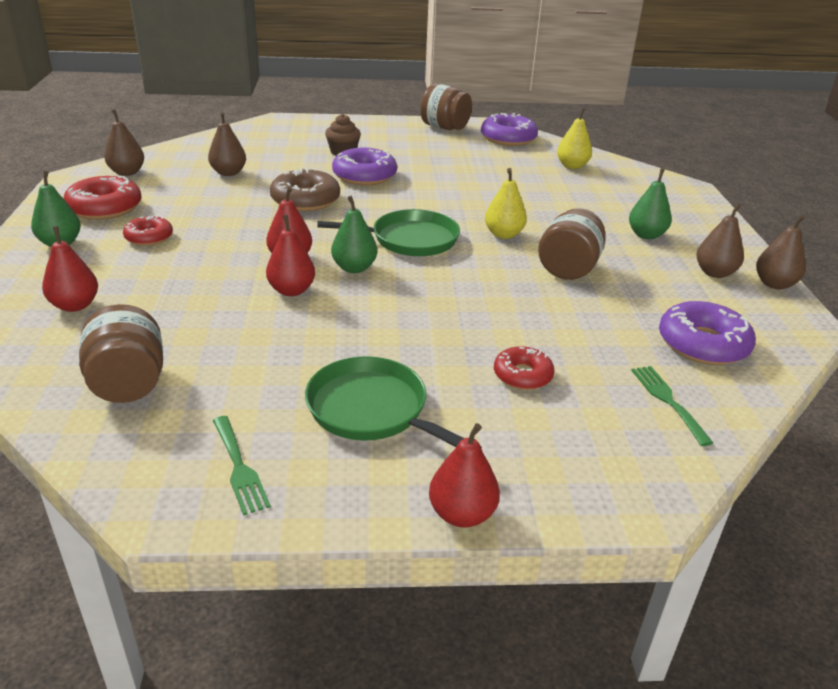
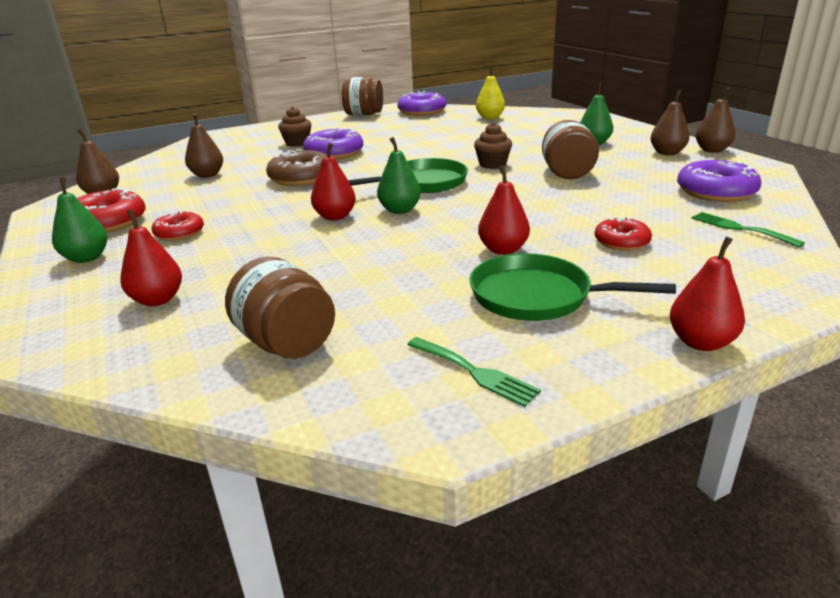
camera: 20 degrees left, 5 degrees down
red pear [266,215,315,296] -> red pear moved to [478,166,530,255]
yellow pear [485,168,527,239] -> brown cupcake [474,123,512,169]

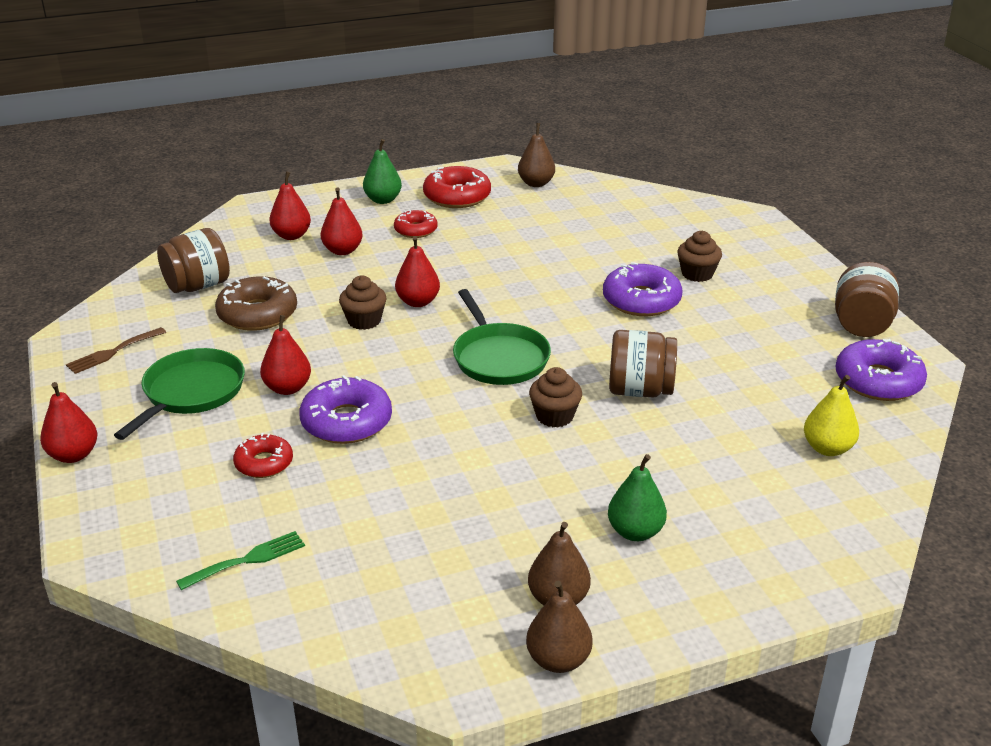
camera: 95 degrees right, 5 degrees up
brown pear [185,113,223,178] -> none
brown donut [266,149,327,186] -> brown donut moved to [215,276,297,331]
green pear [377,137,421,214] -> none
green fork [407,337,541,407] -> brown fork [66,327,166,374]
brown jar [542,120,599,179] -> brown jar moved to [609,330,677,397]
purple donut [677,160,761,202] -> purple donut moved to [299,375,392,444]
none -> red pear [321,187,362,255]
none -> brown cupcake [339,276,387,330]

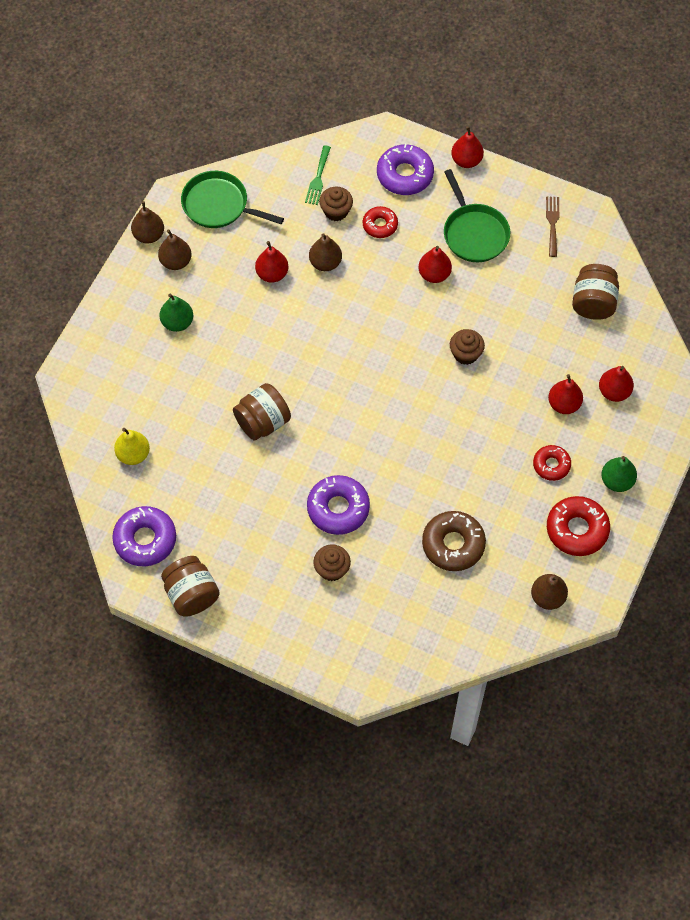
camera: 135 degrees right, 30 degrees up
brown donut [215,276,297,331] -> brown donut moved to [422,511,486,571]
purple donut [299,375,392,444] -> purple donut moved to [377,144,434,195]
red pear [395,236,440,307] -> red pear moved to [255,241,289,282]
green pan [453,289,551,385] -> green pan moved to [181,171,284,228]
brown cupcake [529,367,582,428] -> brown cupcake moved to [319,187,353,221]
none -> brown pear [309,233,342,271]

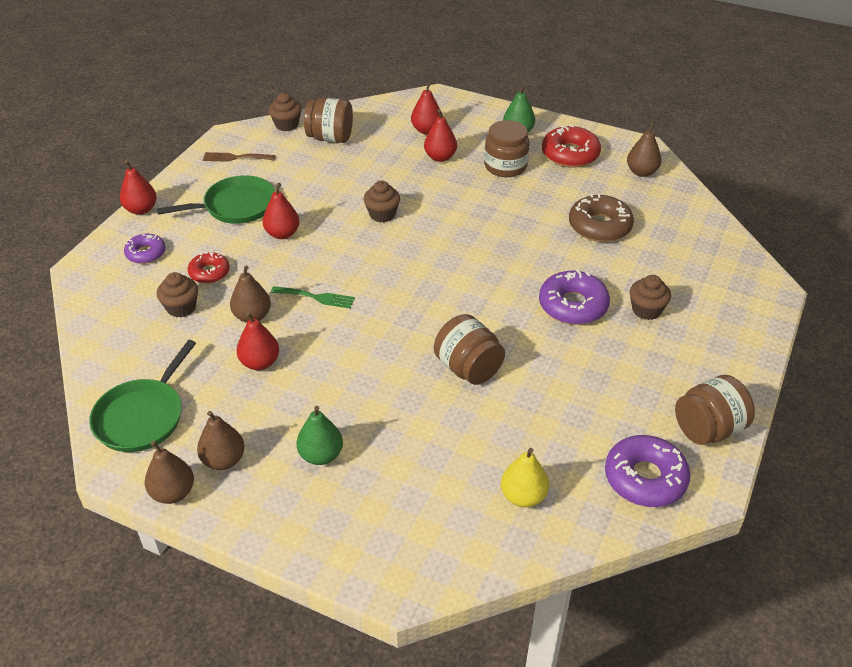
camera: 90 degrees left, 20 degrees down
green fork [305,146,331,205] -> green fork moved to [271,286,355,309]
purple donut [377,144,434,195] -> purple donut [124,234,166,264], size x0.61
red donut [533,445,571,481] -> brown jar [484,120,529,177]
none -> brown cupcake [269,93,302,131]

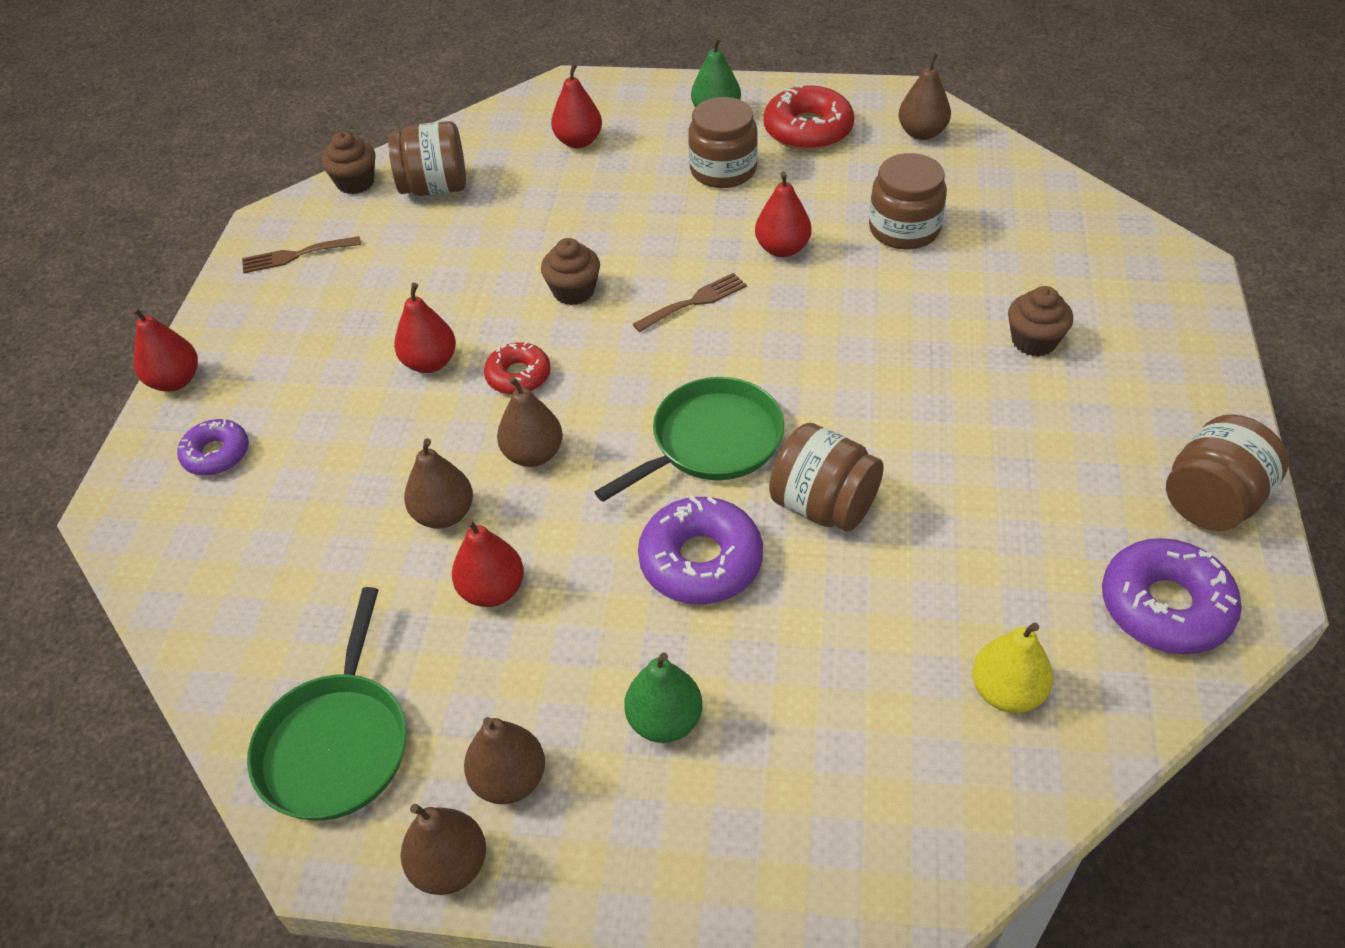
camera: 15 degrees left, 5 degrees up
green pan [157,175,275,224] -> green pan moved to [595,377,784,502]
brown cupcake [157,272,198,318] -> none
red donut [187,252,230,284] -> red donut moved to [484,341,551,395]
green fork [271,286,355,309] -> brown pear [497,376,563,467]
red pear [424,109,457,162] -> red pear moved to [755,171,812,257]
purple donut [539,269,610,325] -> purple donut moved to [638,496,763,604]
brown donut [569,194,634,242] -> brown jar [869,153,947,250]
none -> brown fork [633,273,747,332]

